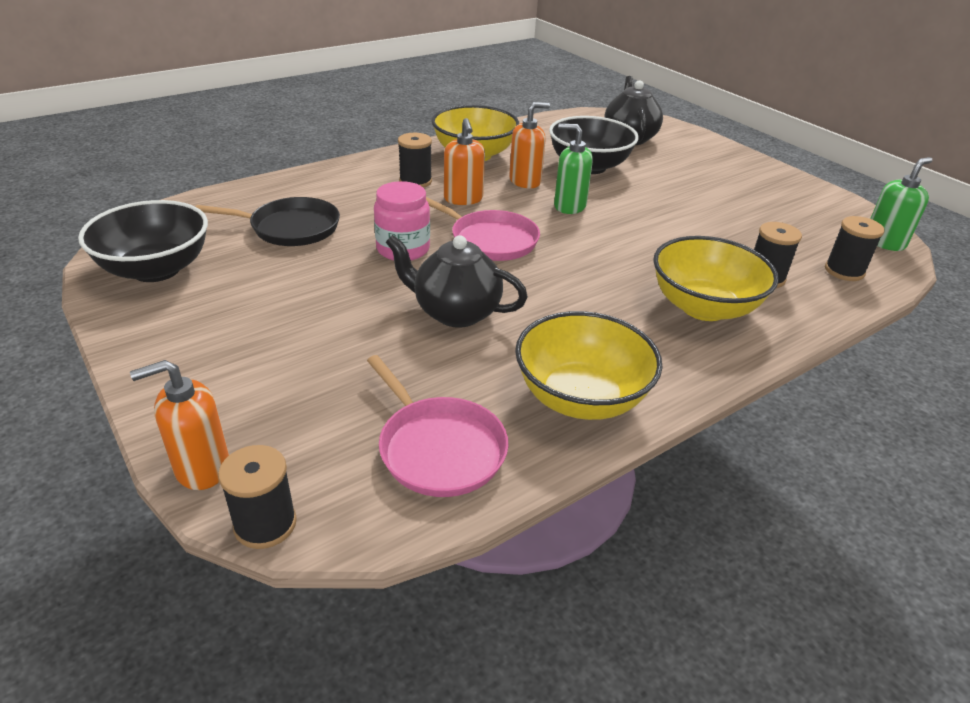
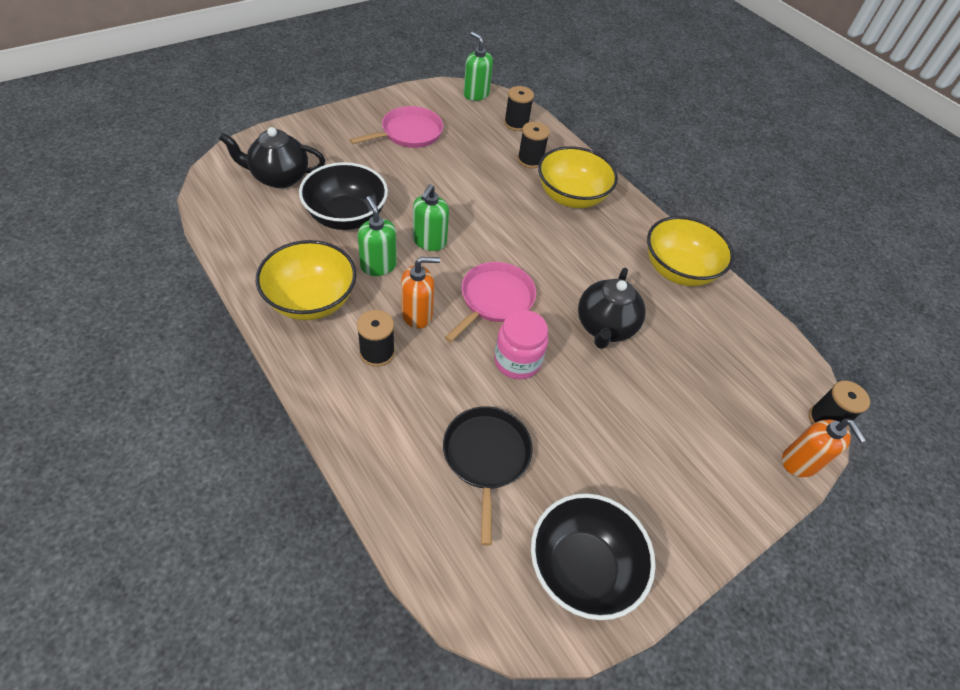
camera: 95 degrees left, 15 degrees up
pink pan [367,355,509,497] -> pink pan moved to [350,106,443,148]
orange soap dispenser [509,102,550,188] -> green soap dispenser [358,196,397,276]

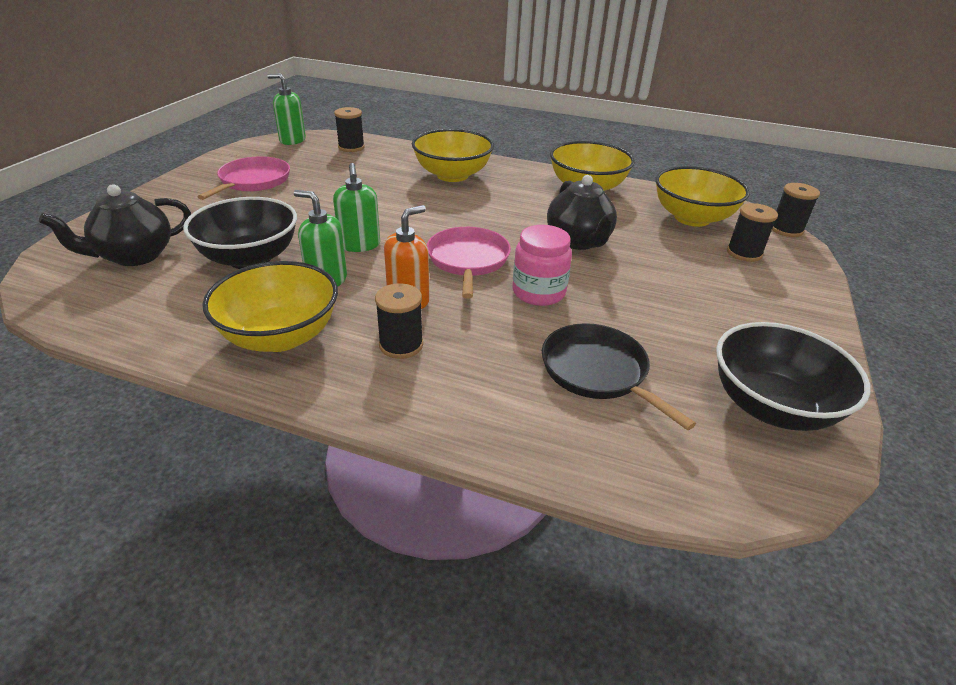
camera: 30 degrees left, 15 degrees down
black spool [518,122,550,169] -> black spool moved to [727,203,778,262]
orange soap dispenser [782,419,866,477] -> none
none -> yellow bowl [655,166,750,227]

